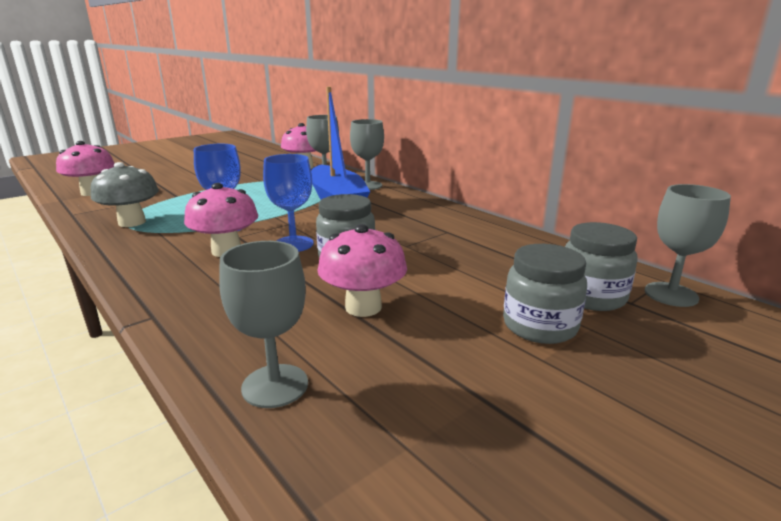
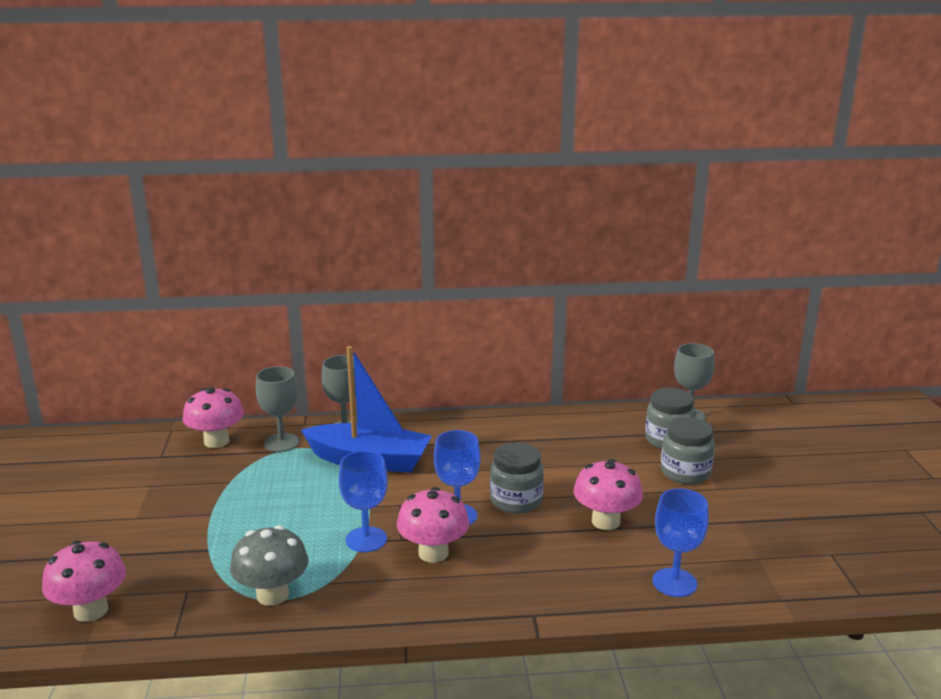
camera: 55 degrees left, 0 degrees up
grey goblet [219,241,308,408] -> blue goblet [653,488,709,597]

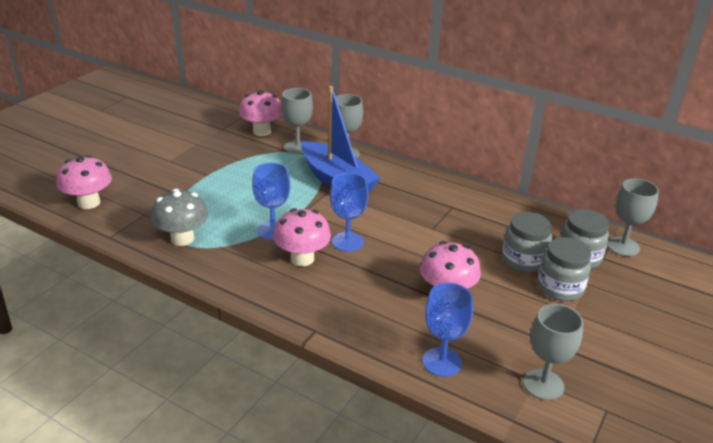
camera: 35 degrees right, 10 degrees up
grey jar [490,442,544,514] -> grey jar moved to [502,212,552,273]
none -> grey goblet [523,304,583,400]

